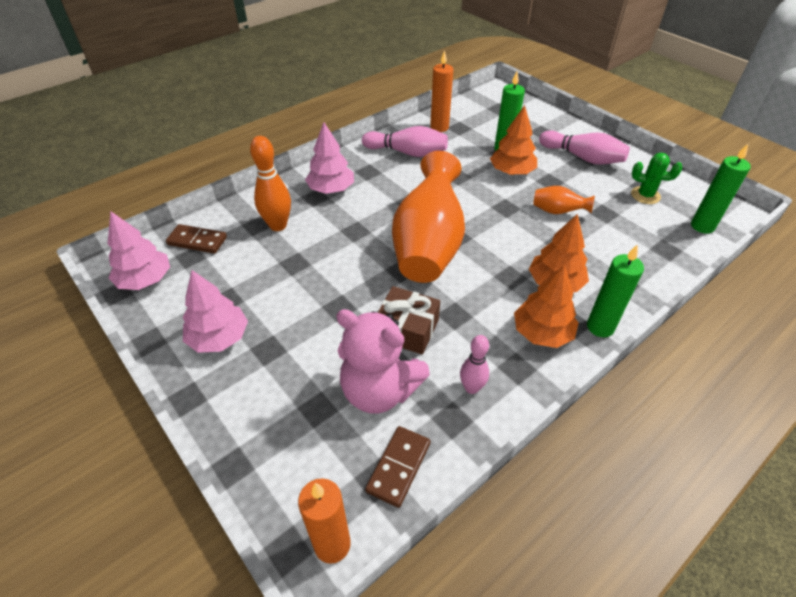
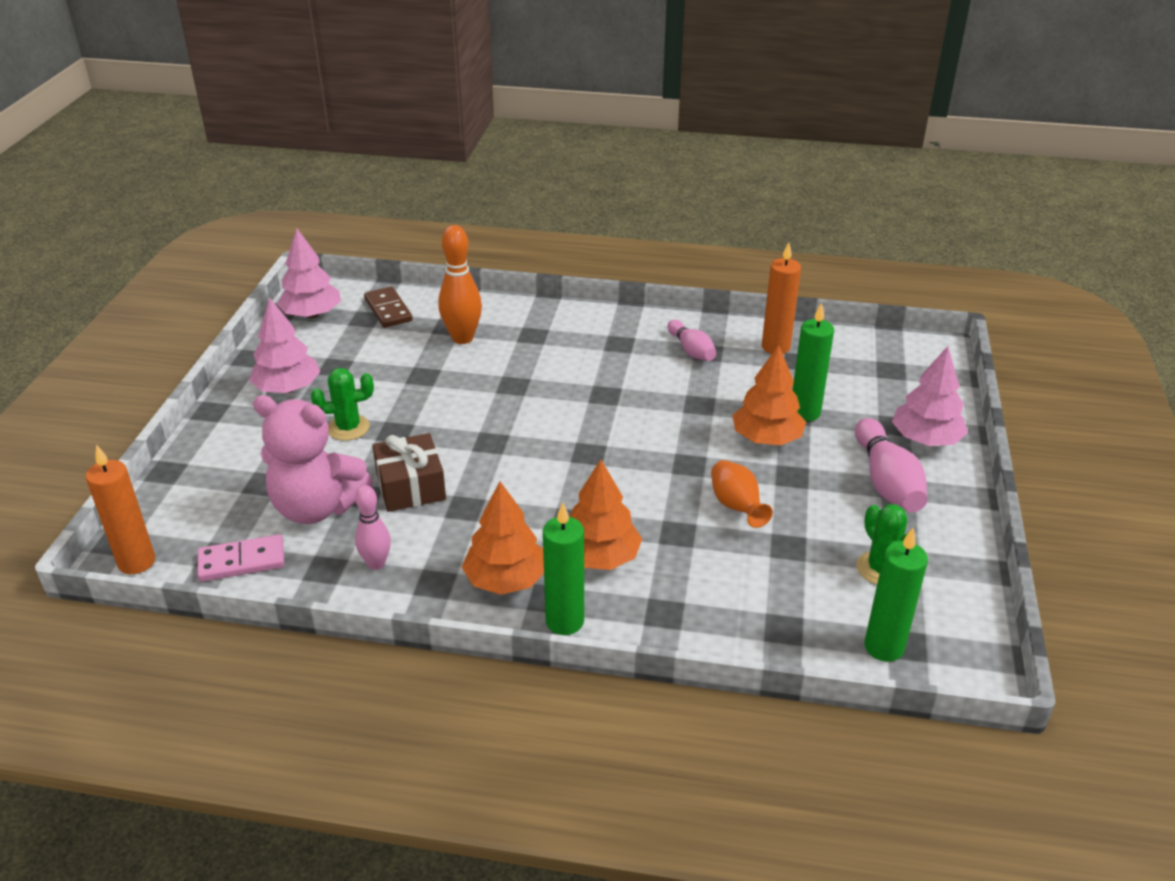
camera: 50 degrees right, 10 degrees down
pink tree [305,123,354,194] -> pink tree moved to [892,346,968,446]
pink teddy bear [336,309,430,414] -> pink teddy bear turned 60 degrees counterclockwise [253,395,373,524]
pink bowling pin [362,126,448,157] -> pink bowling pin [668,320,716,361], size x0.63
brown domino [365,426,430,508] -> pink domino [197,534,285,582]
orange vase [392,151,465,283] -> none
none -> green cactus [311,368,374,441]

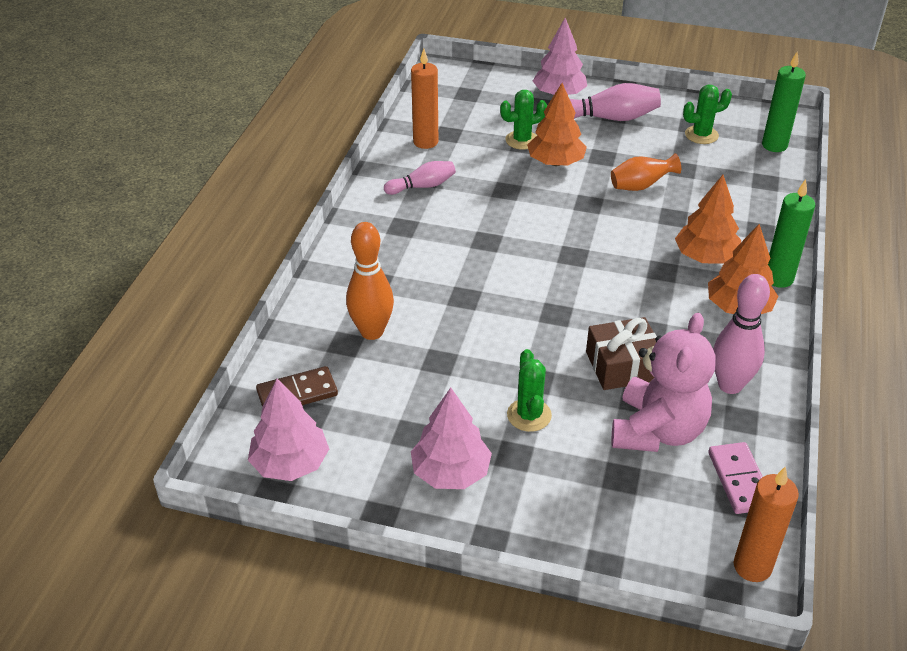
camera: 85 degrees left, 5 degrees up
pink bowling pin [355,485,391,570] -> pink bowling pin [713,274,770,394], size x1.58
green candle [792,302,834,421] -> green cactus [500,90,547,150]

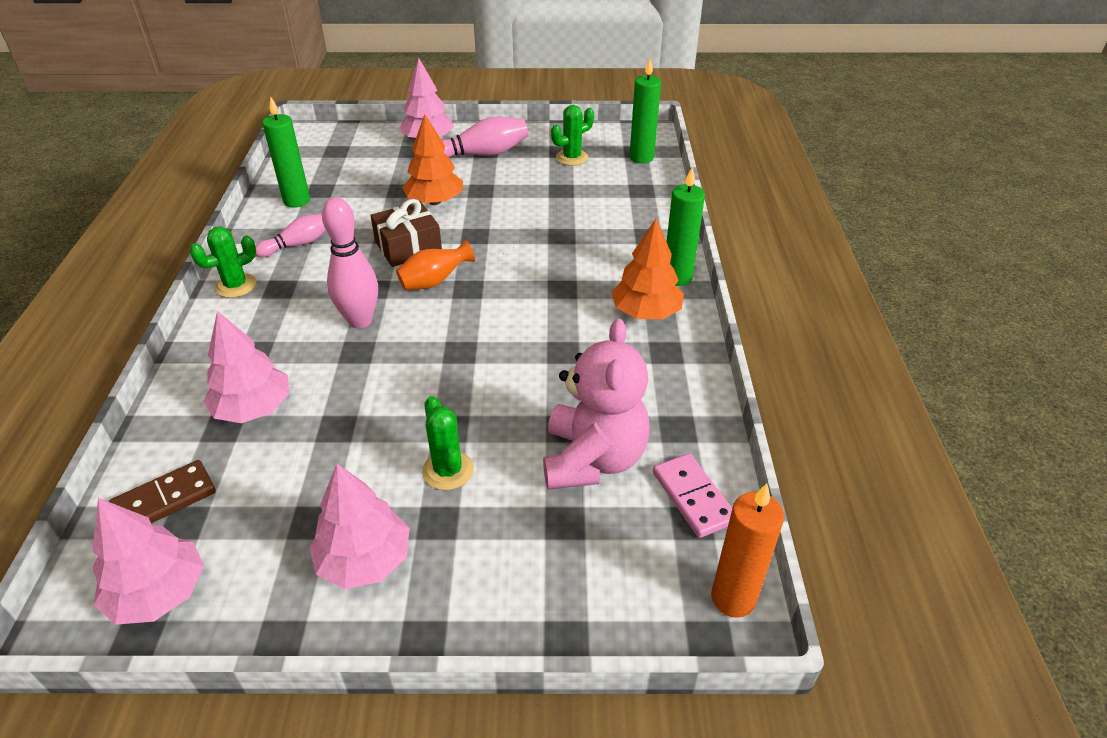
camera: 15 degrees left, 0 degrees up
orange bowling pin [346,222,394,340] -> pink tree [203,311,290,423]
orange candle [411,49,438,149] -> green candle [262,96,310,208]
green cactus [500,90,547,150] -> green cactus moved to [190,227,256,298]
brown gift [586,317,657,390] -> brown gift moved to [370,199,442,267]
orange vase [611,153,681,191] -> orange vase moved to [396,240,475,290]
orange tree [675,175,741,264] -> none
pink bowling pin [713,274,770,394] -> pink bowling pin moved to [322,197,378,328]

